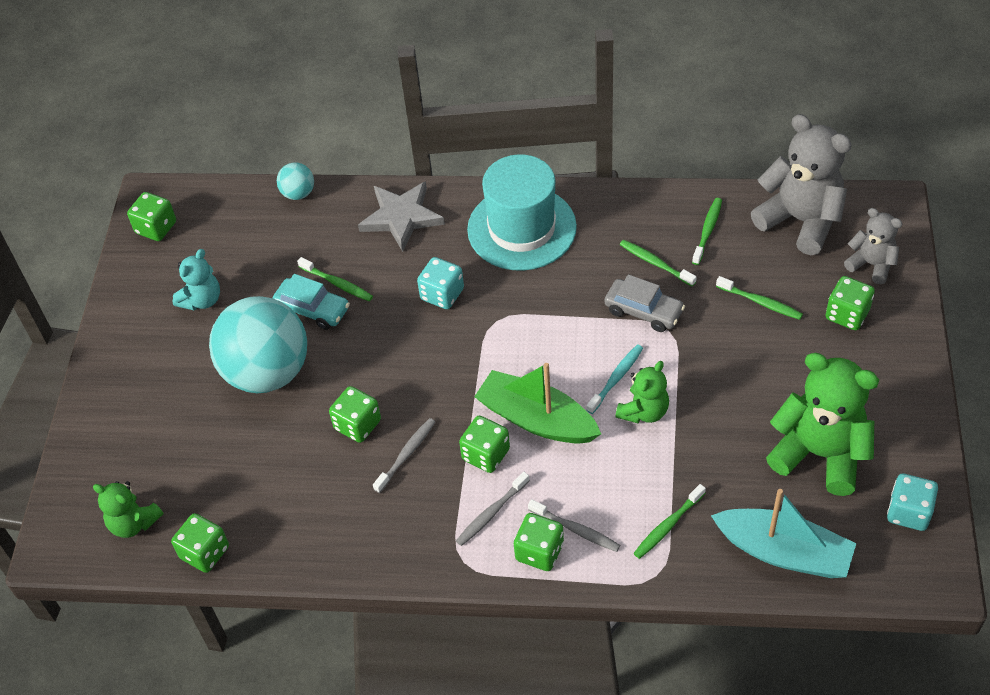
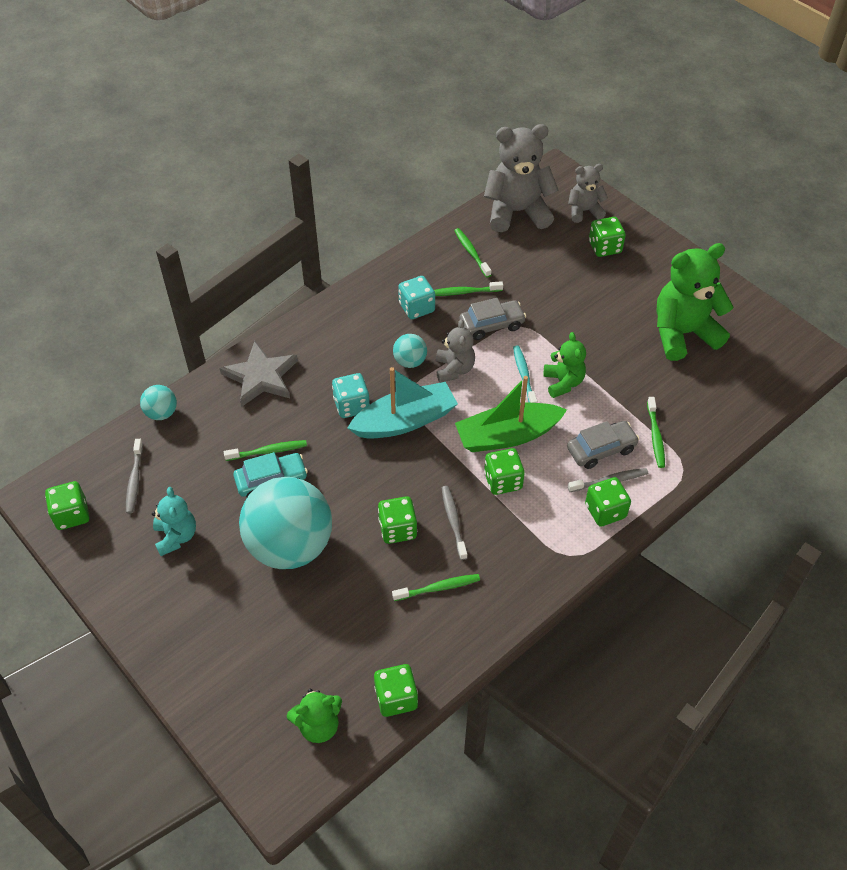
camera: 50 degrees left, 0 degrees up
grey toothbrush [456,472,530,546] -> grey toothbrush moved to [126,439,143,514]
turquoise hat [467,154,577,271] -> none
turquoise boat [711,489,856,578] -> turquoise boat moved to [348,367,458,439]
green toothbrush [716,276,803,320] -> green toothbrush moved to [392,574,480,601]
turquoise dice [887,474,938,531] -> turquoise dice moved to [398,276,435,319]
none -> turquoise ball [393,334,427,368]
none -> grey teddy bear [436,319,475,383]
none -> grey car [567,421,639,469]

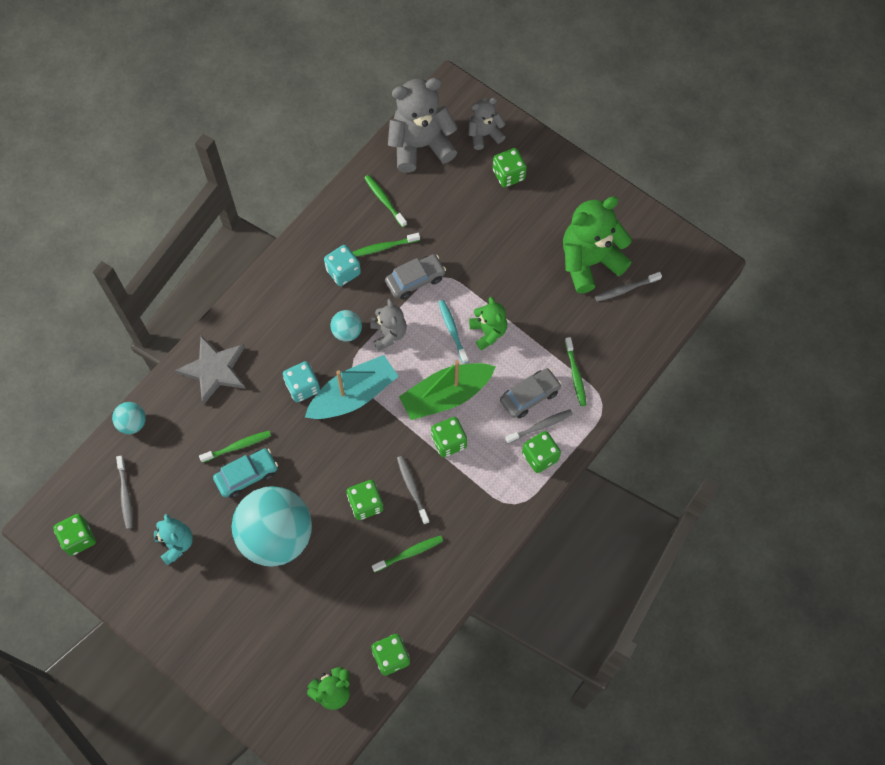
camera: 10 degrees left, 15 degrees up
none -> grey toothbrush [595,272,662,302]

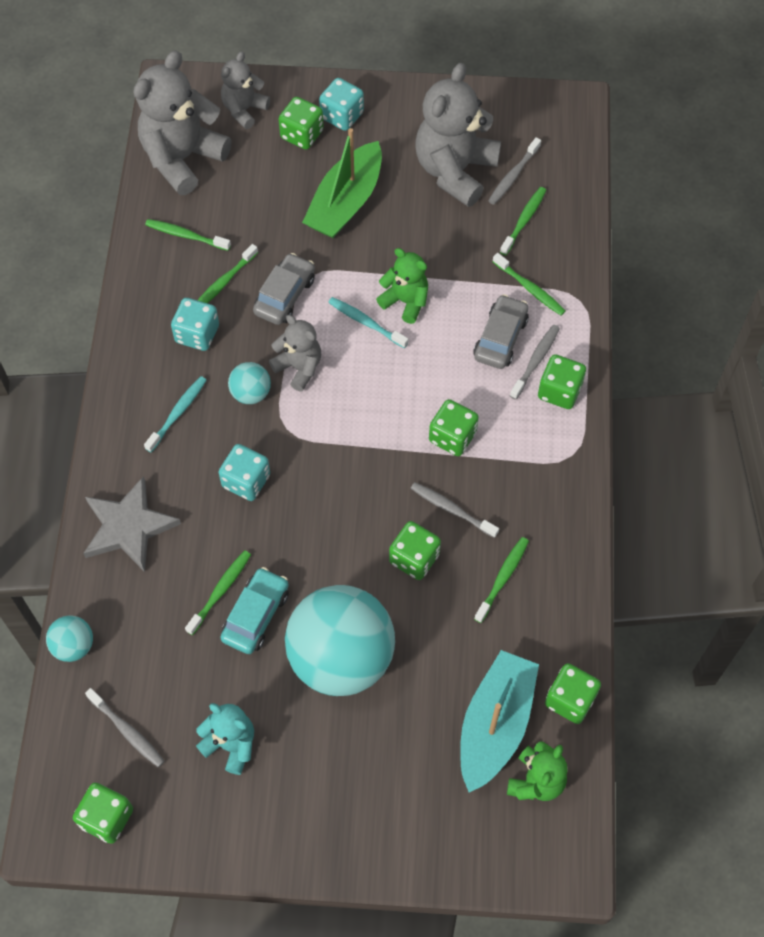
camera: 35 degrees left, 5 degrees down
turquoise boat [305,355,399,419] -> turquoise boat moved to [460,650,539,793]
green boat [399,360,496,420] -> green boat moved to [302,128,382,238]
green teddy bear [563,196,632,294] -> grey teddy bear [416,63,501,207]
none -> turquoise toothbrush [144,376,207,452]
none -> turquoise dice [319,78,364,131]
none -> green toothbrush [500,187,546,255]

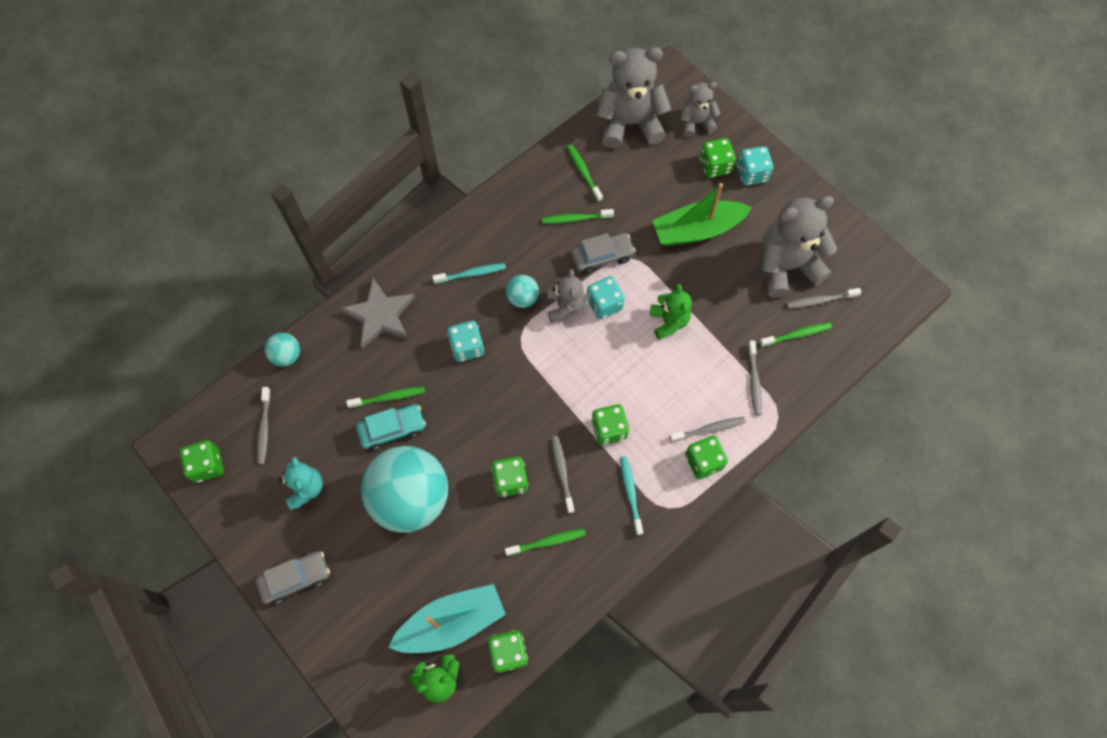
camera: 45 degrees right, 5 degrees up
turquoise dice [171,298,219,351] -> turquoise dice moved to [586,276,625,319]
turquoise toothbrush [328,297,408,348] -> turquoise toothbrush moved to [620,456,643,535]
grey car [473,294,529,369] -> grey car moved to [256,551,330,604]
green toothbrush [493,253,566,315] -> grey toothbrush [748,341,762,416]

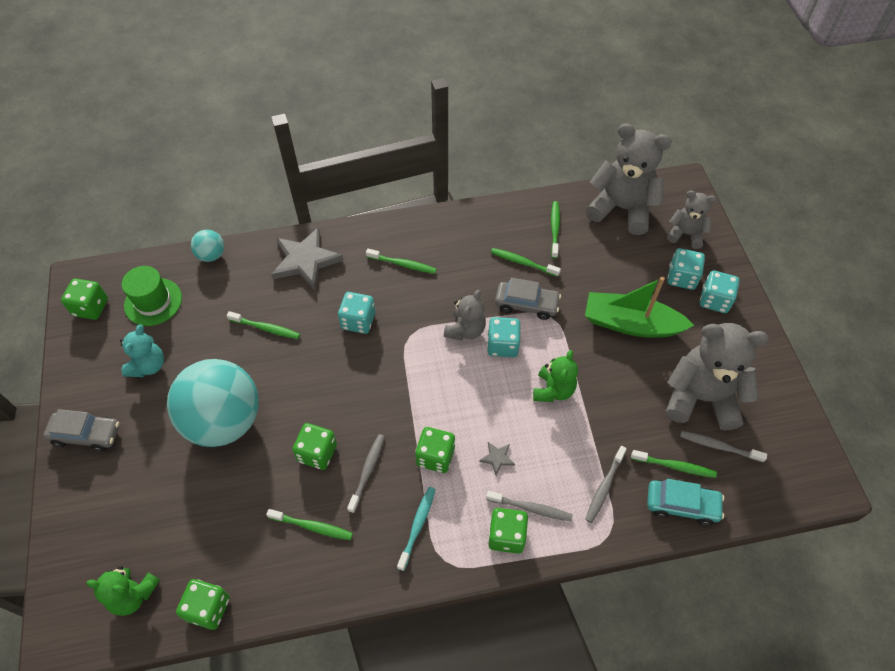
camera: 30 degrees right, 10 degrees down
grey toothbrush [257,387,271,464] -> green hat [122,266,182,326]
turquoise car [356,404,426,450] -> turquoise car moved to [647,479,724,526]
turquoise boat [388,584,506,653] -> none
turquoise toothbrush [432,263,506,284] -> green toothbrush [366,249,436,274]
turquoise ball [506,275,539,308] -> none
green dice [700,138,736,178] -> turquoise dice [668,248,705,290]
none -> grey star [479,442,515,475]

